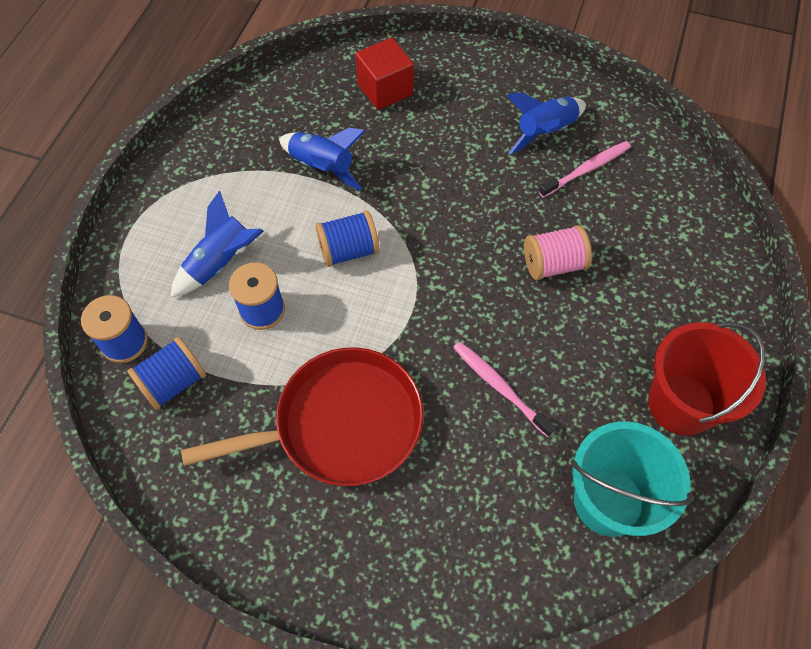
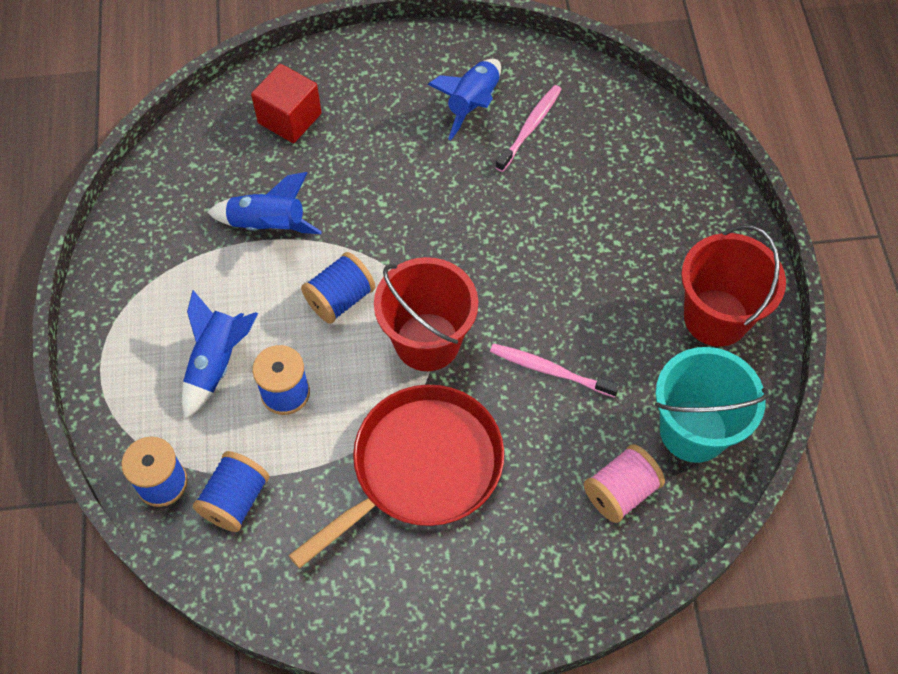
camera: 25 degrees left, 0 degrees up
pink spool [524,225,592,280] -> pink spool moved to [584,444,665,523]
none -> red bucket [374,257,478,371]

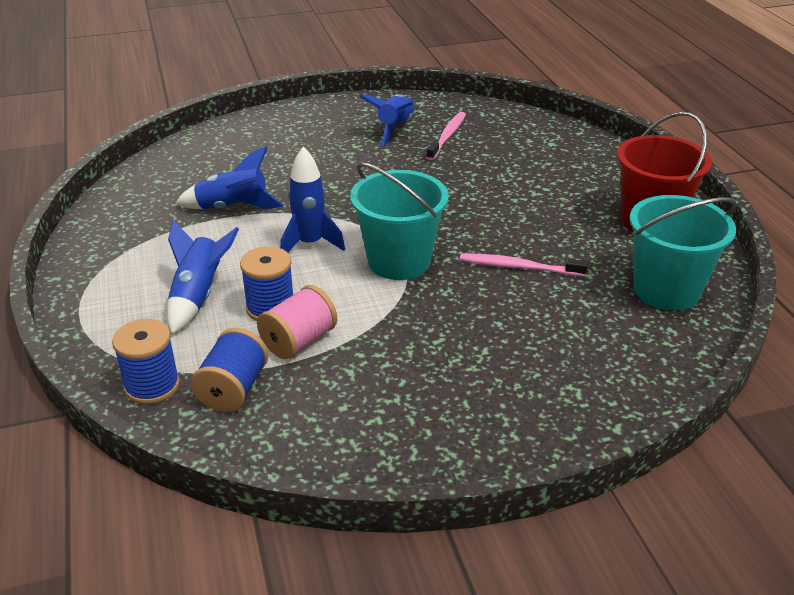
camera: 10 degrees left, 25 degrees down
red cube [251,64,322,143] -> none
red pan [288,385,504,568] -> none
blue spool [301,252,375,324] -> blue rocket [280,147,345,252]
red bucket [374,257,478,371] -> turquoise bucket [350,162,449,280]
pink spool [584,444,665,523] -> pink spool moved to [257,285,337,359]

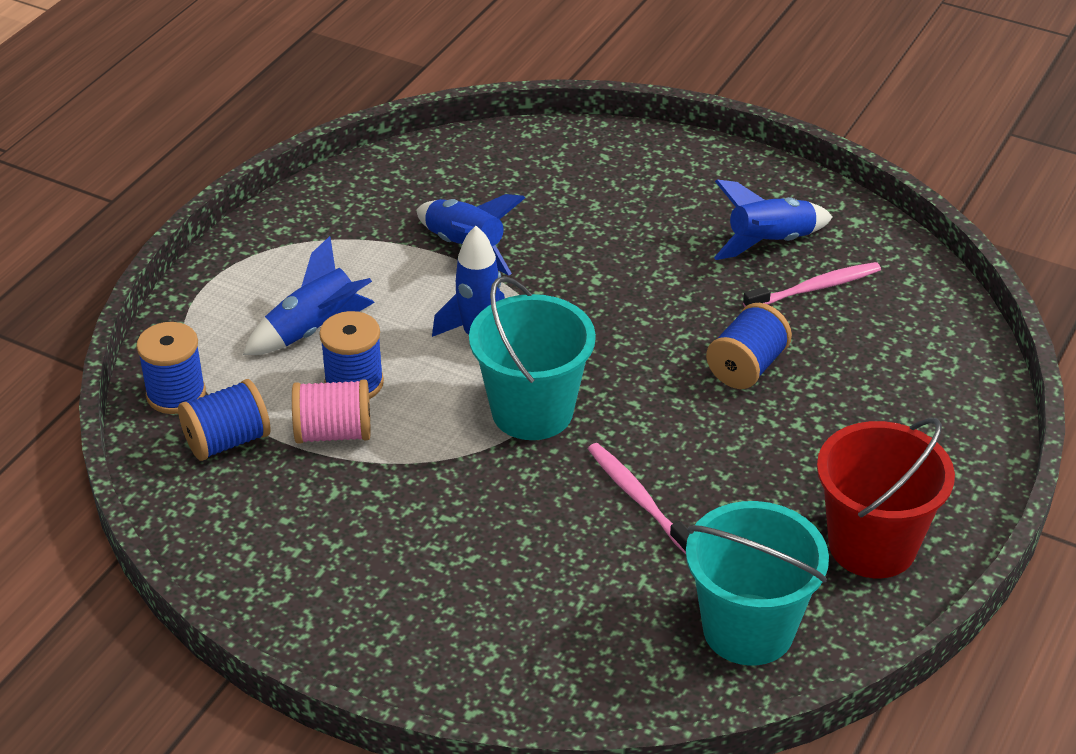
camera: 45 degrees right, 5 degrees up
none -> blue spool [706,303,792,389]

